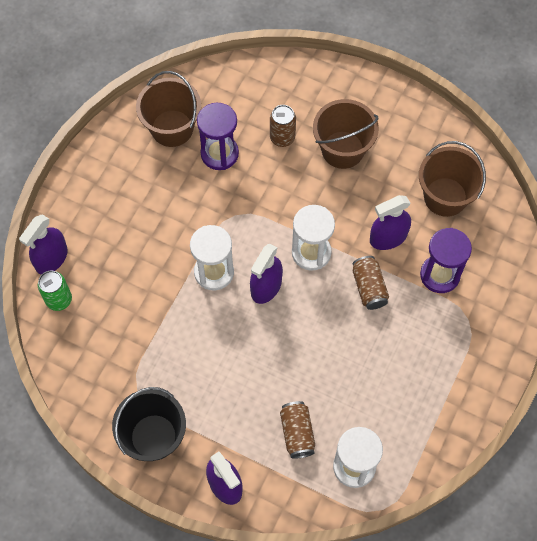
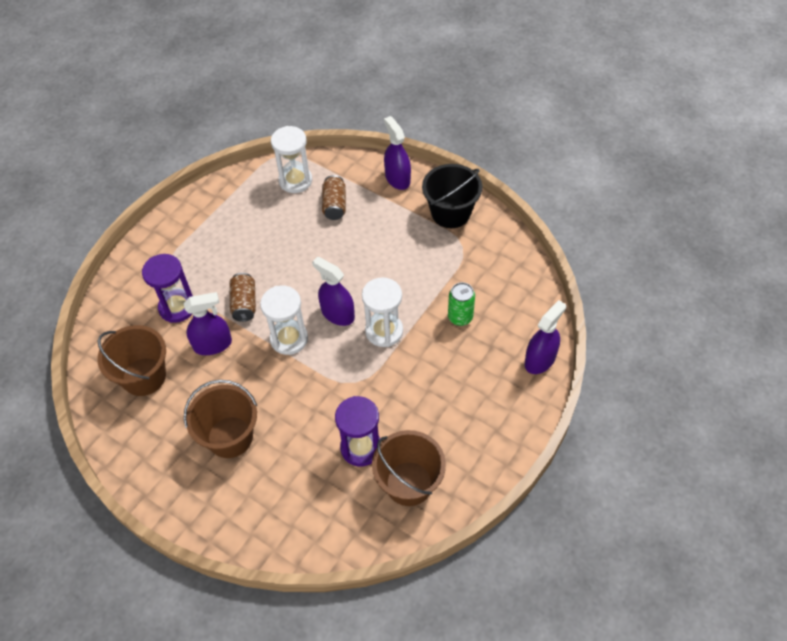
camera: 170 degrees left, 10 degrees down
green can [38,270,72,311] -> green can moved to [448,282,475,326]
purple spray bottle [250,244,283,304] -> purple spray bottle turned 90 degrees counterclockwise [312,257,355,326]
brown can [270,105,296,147] -> none

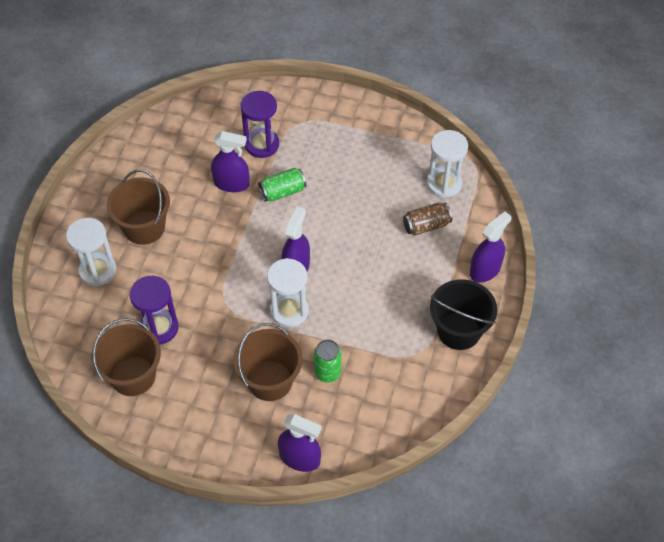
camera: 70 degrees right, 0 degrees up
brown bucket [97,325,166,396] -> brown bucket moved to [233,323,303,401]
purple spray bottle [184,292,232,355] -> purple spray bottle turned 45 degrees counterclockwise [211,131,250,192]
brown can [230,273,256,322] -> green can [258,168,306,202]
white hourglass [260,285,308,355] -> white hourglass moved to [66,218,117,287]

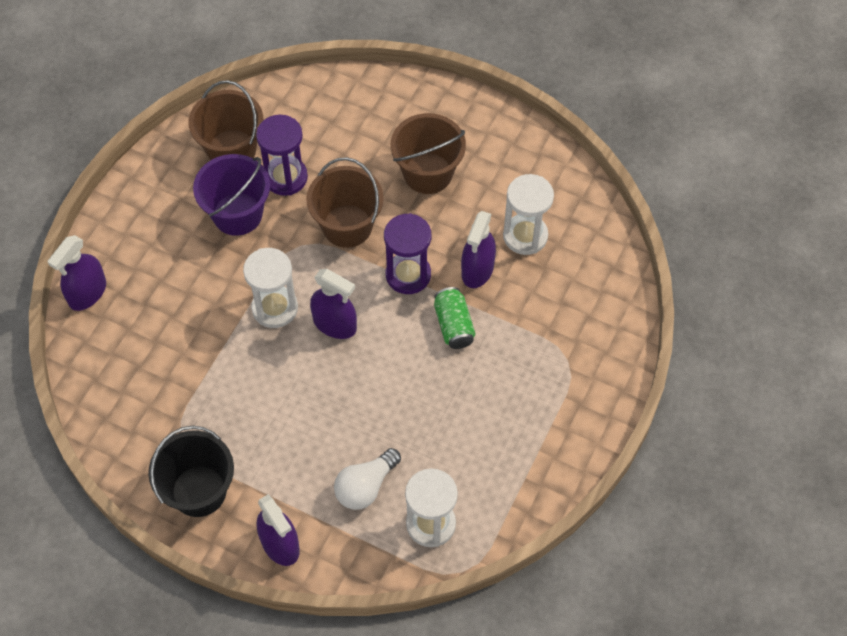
camera: 100 degrees right, 5 degrees up
white hourglass [66,218,117,287] -> white hourglass moved to [503,174,554,255]
brown bucket [233,323,303,401] -> brown bucket moved to [306,157,384,248]
purple hourglass [240,91,279,158] -> purple hourglass moved to [384,213,431,294]
green can [314,339,342,383] -> none
brown can [403,203,452,236] -> white light bulb [334,448,401,510]
none -> purple bucket [193,154,270,236]

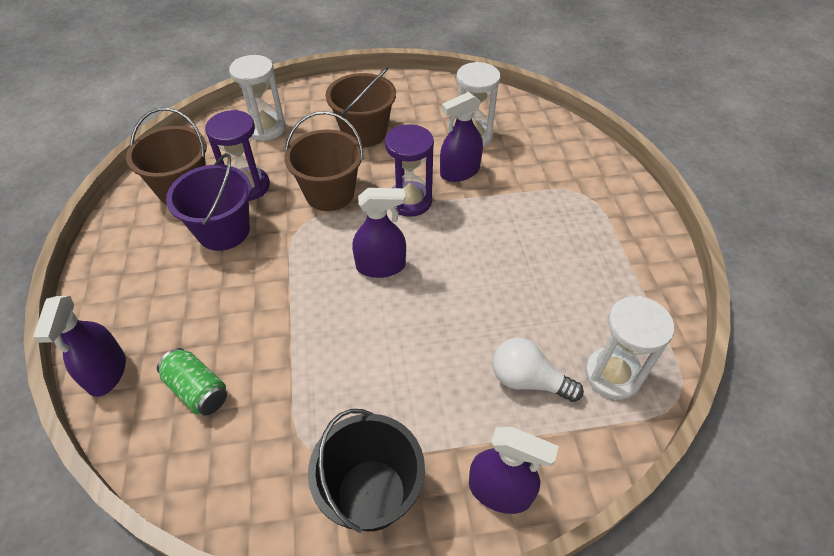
camera: 35 degrees left, 10 degrees down
white hourglass [243,248,298,328] -> white hourglass moved to [229,55,286,141]
white light bulb [334,448,401,510] -> white light bulb turned 105 degrees clockwise [492,338,584,402]
green can [434,287,475,349] -> green can moved to [157,348,227,415]
purple spray bottle [461,211,496,288] -> purple spray bottle turned 75 degrees clockwise [440,92,483,182]

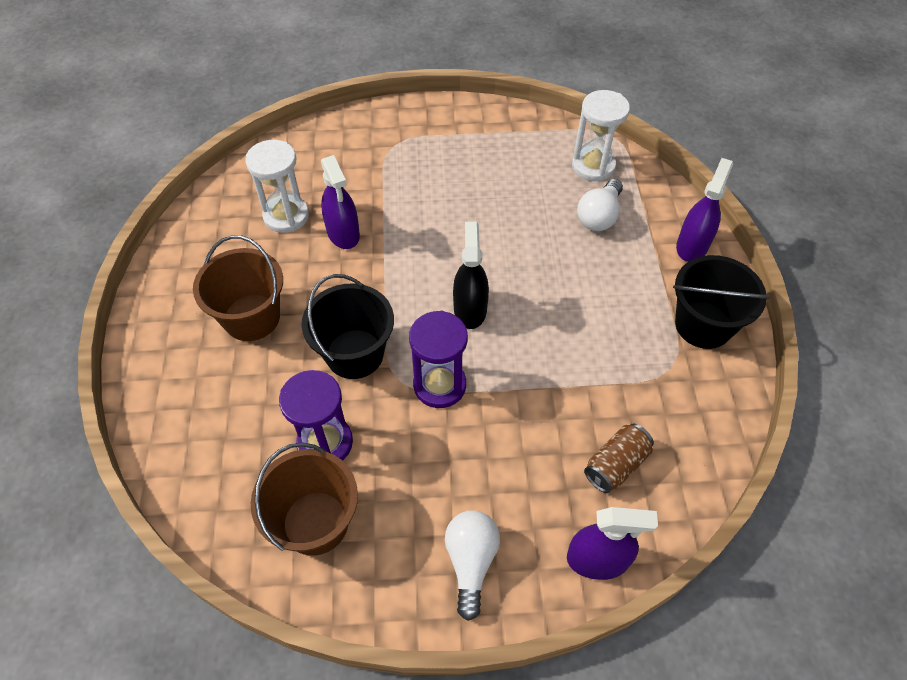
camera: 85 degrees left, 5 degrees up
green can [157,348,227,415] -> brown can [584,424,654,493]
purple bucket [166,153,251,251] -> none
white hourglass [229,55,286,141] -> none
brown bucket [284,111,363,211] -> black bucket [302,274,394,379]
purple spray bottle [352,188,406,278] -> black spray bottle [453,222,489,329]
purple hourglass [385,124,434,217] -> purple hourglass moved to [409,311,468,408]
none -> white light bulb [445,510,500,621]

